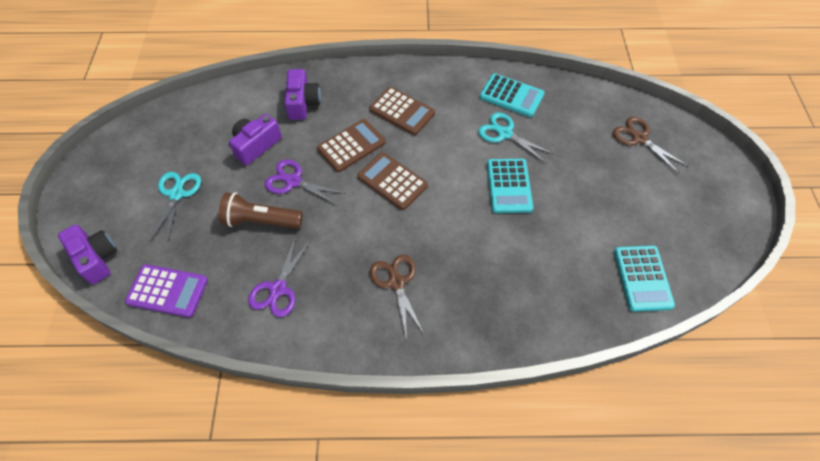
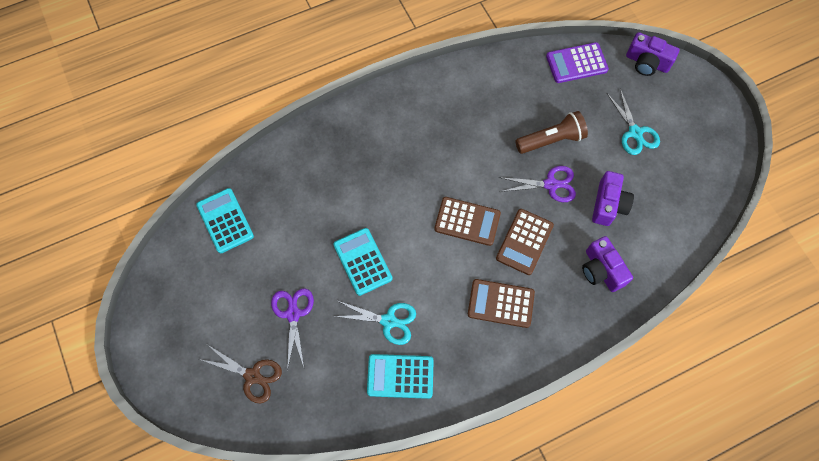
camera: 155 degrees right, 10 degrees up
purple scissors [248,236,311,317] -> purple scissors moved to [271,288,314,371]
brown scissors [370,254,425,340] -> none

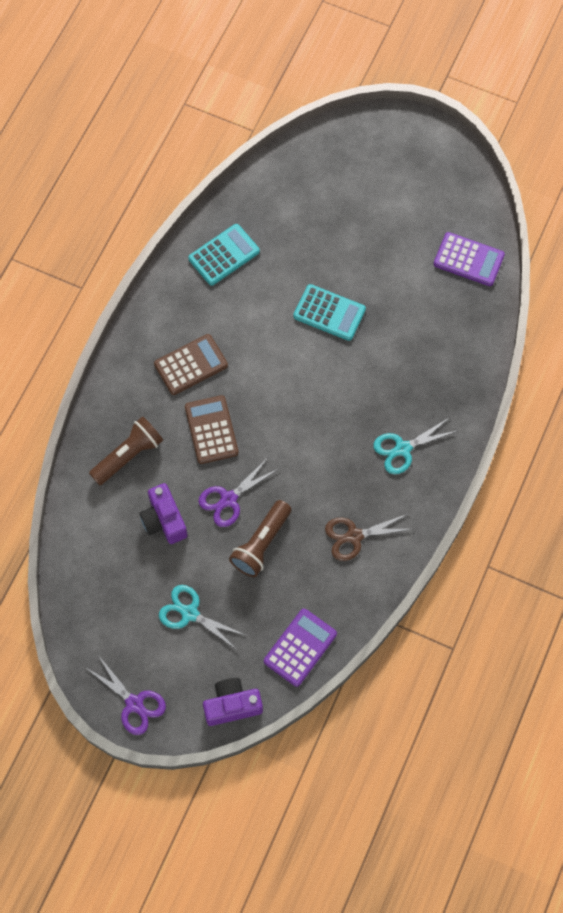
camera: 140 degrees right, 0 degrees up
turquoise calculator [196,188,254,253] -> purple calculator [434,232,505,286]
brown scissors [199,345,282,403] -> brown scissors moved to [325,514,411,561]
purple scissors [271,288,314,371] -> purple scissors moved to [86,655,166,735]
turquoise scissors [334,301,416,345] -> turquoise scissors moved to [373,417,457,474]
brown calculator [434,197,501,246] -> none
purple camera [582,236,633,292] -> brown flashlight [89,416,163,485]

